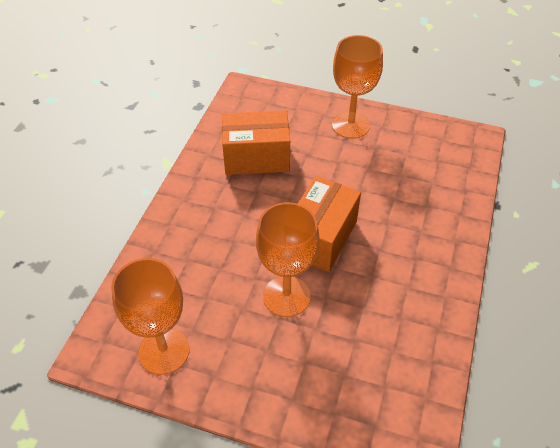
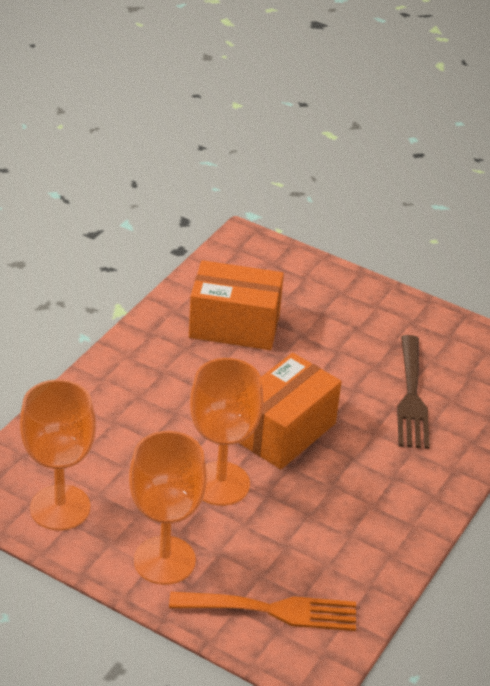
camera: 10 degrees right, 10 degrees down
orange goblet [332,35,383,139] -> orange goblet moved to [129,431,207,585]
none -> orange fork [169,592,356,631]
none -> brown fork [397,335,430,449]

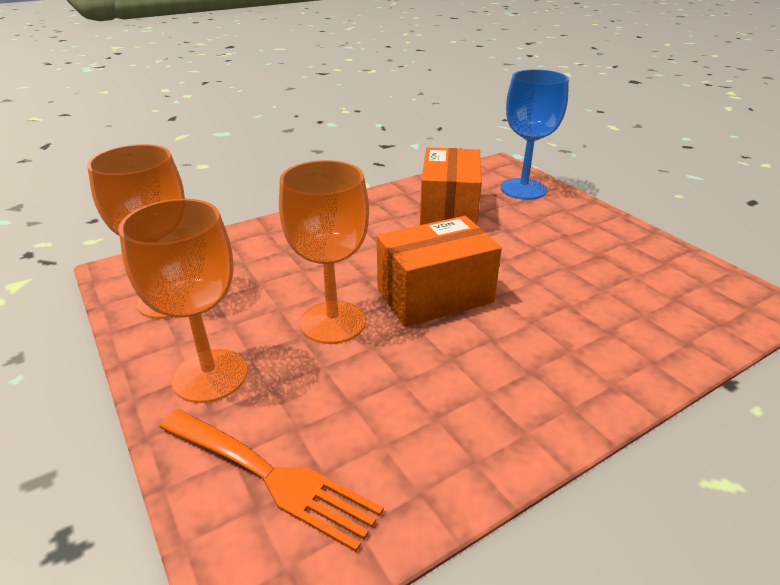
camera: 30 degrees right, 5 degrees down
orange box [189,260,284,350] -> orange box turned 60 degrees clockwise [420,147,482,225]
brown fork [397,335,430,449] -> none
none -> blue goblet [500,69,569,200]

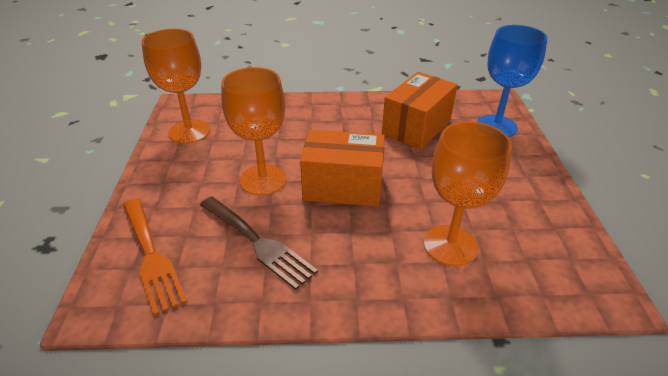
camera: 30 degrees right, 5 degrees up
orange goblet [119,199,248,403] -> orange goblet moved to [424,121,512,266]
none -> brown fork [200,196,318,290]

